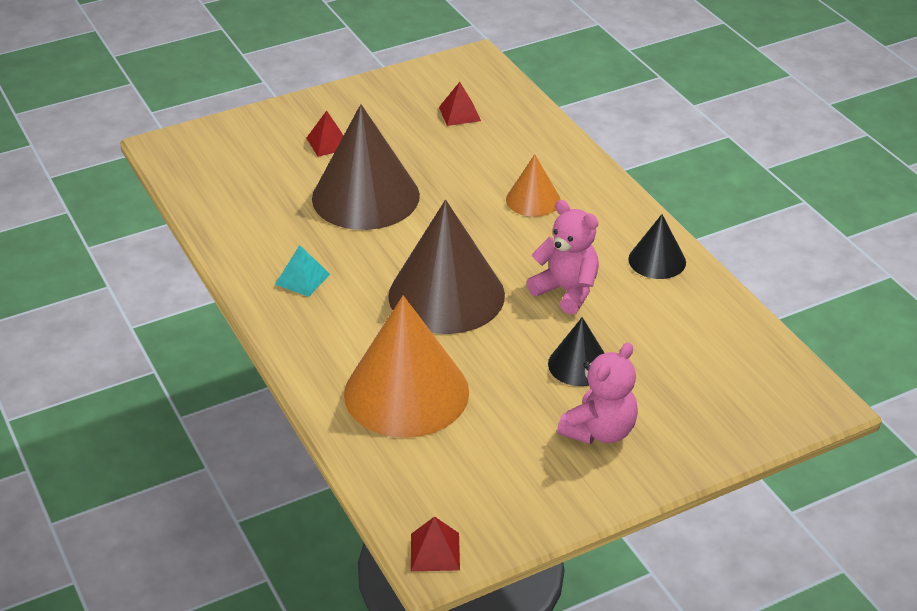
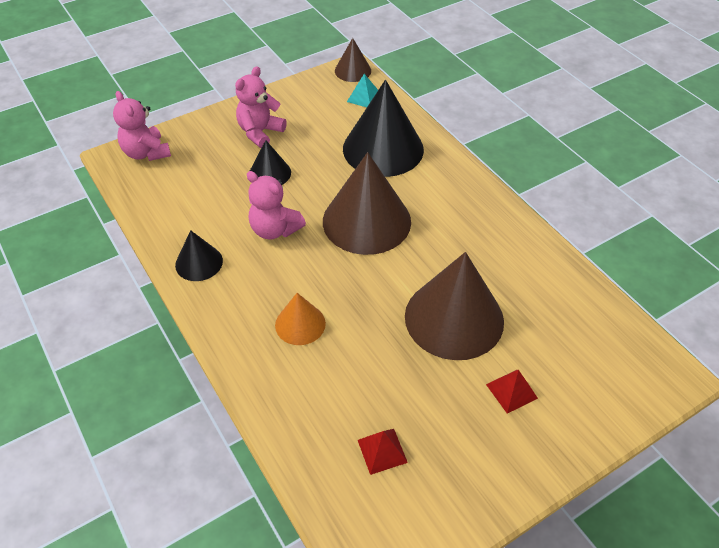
camera: 175 degrees right, 10 degrees up
turquoise pyramid [275,245,330,297] -> turquoise pyramid moved to [347,74,378,107]
orange cone [344,295,469,438] -> black cone [343,80,424,177]
red pyramid [411,516,460,571] -> brown cone [335,38,371,82]
none -> pink teddy bear [113,91,171,161]

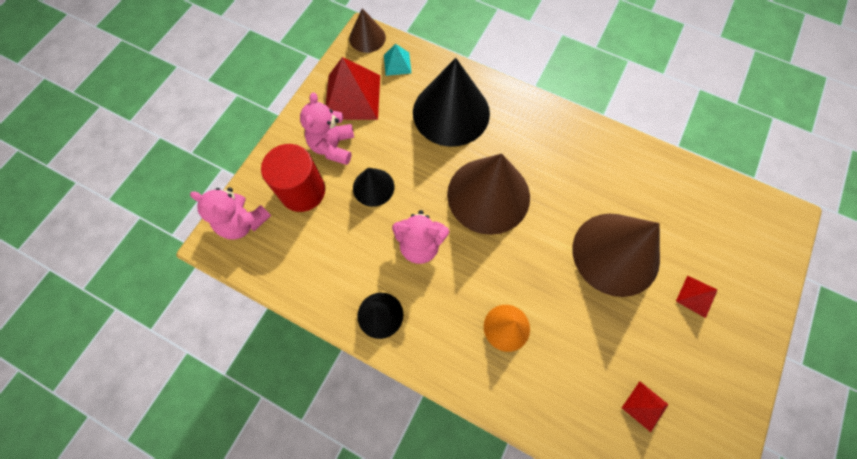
camera: 30 degrees left, 20 degrees up
none -> red cylinder [261,144,325,212]
none -> red pyramid [326,57,380,120]

